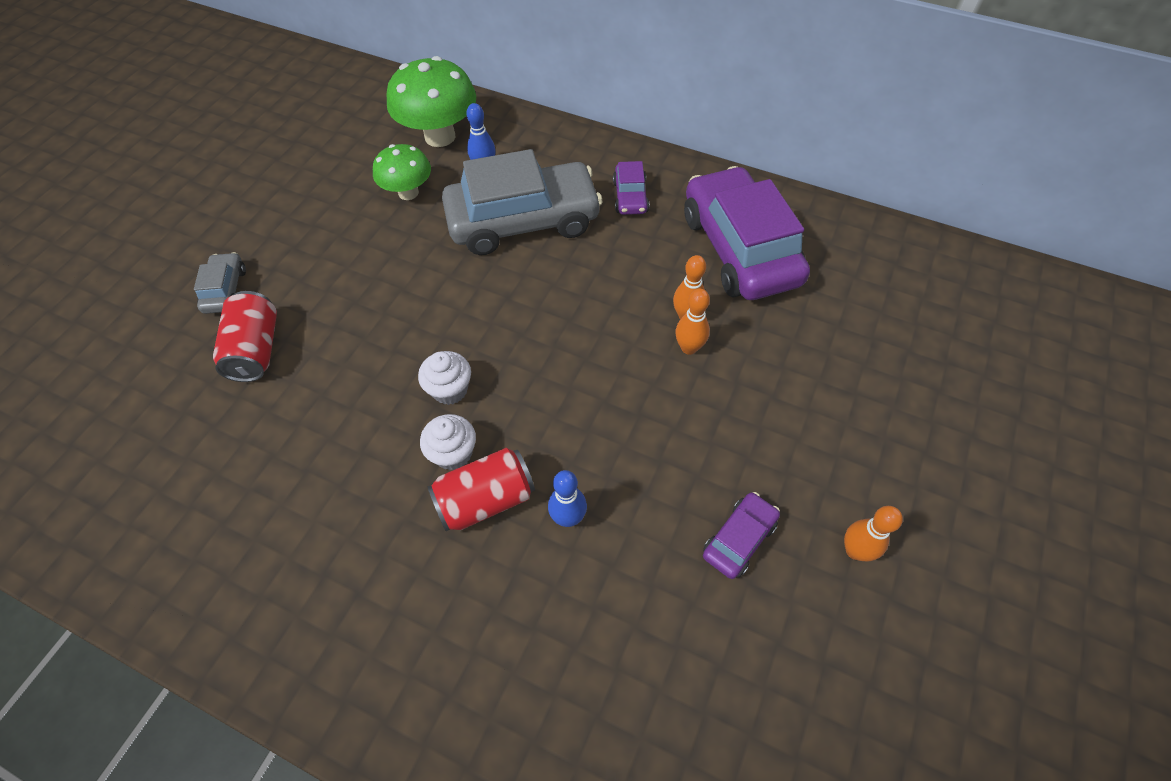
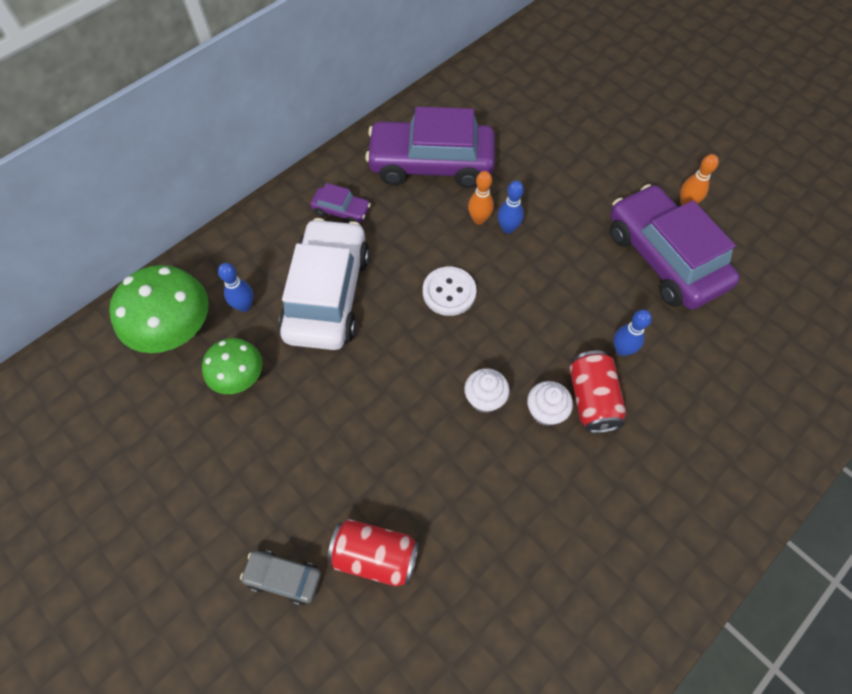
camera: 70 degrees left, 5 degrees up
grey car [442,149,603,255] -> white car [279,218,370,350]
orange bowling pin [676,289,710,355] -> blue bowling pin [498,181,524,234]
purple car [703,492,780,579] -> purple car [610,184,740,309], size x2.26
none -> white button [423,266,476,316]

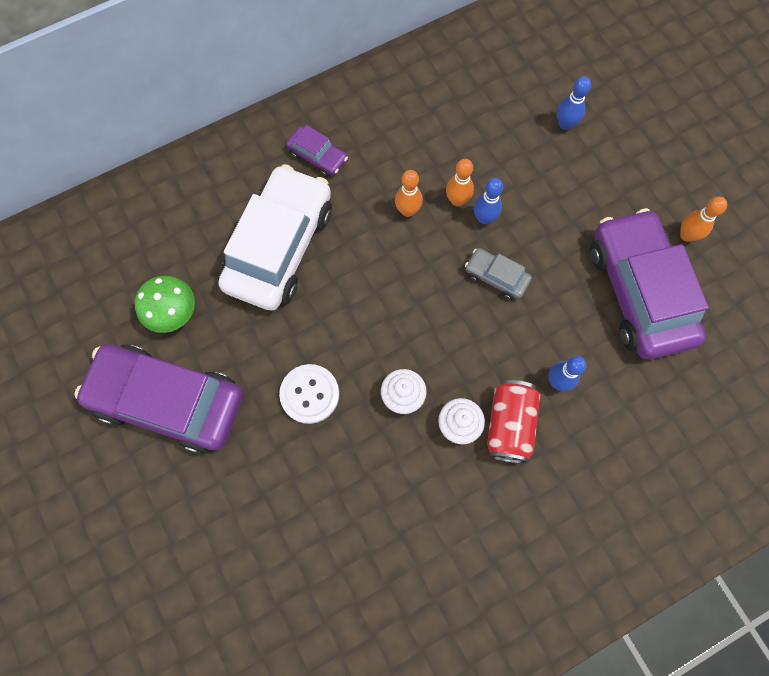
camera: 15 degrees right, 10 degrees up
green mushroom [109,265,209,353] -> none
blue bowling pin [218,263,254,312] -> blue bowling pin moved to [557,76,591,130]
grey car [240,550,321,605] -> grey car moved to [465,248,532,300]
red can [327,519,419,587] -> none
purple car [365,107,495,188] -> purple car moved to [75,344,243,454]
white button [423,266,476,316] -> white button moved to [279,364,339,424]
none -> orange bowling pin [395,170,423,217]

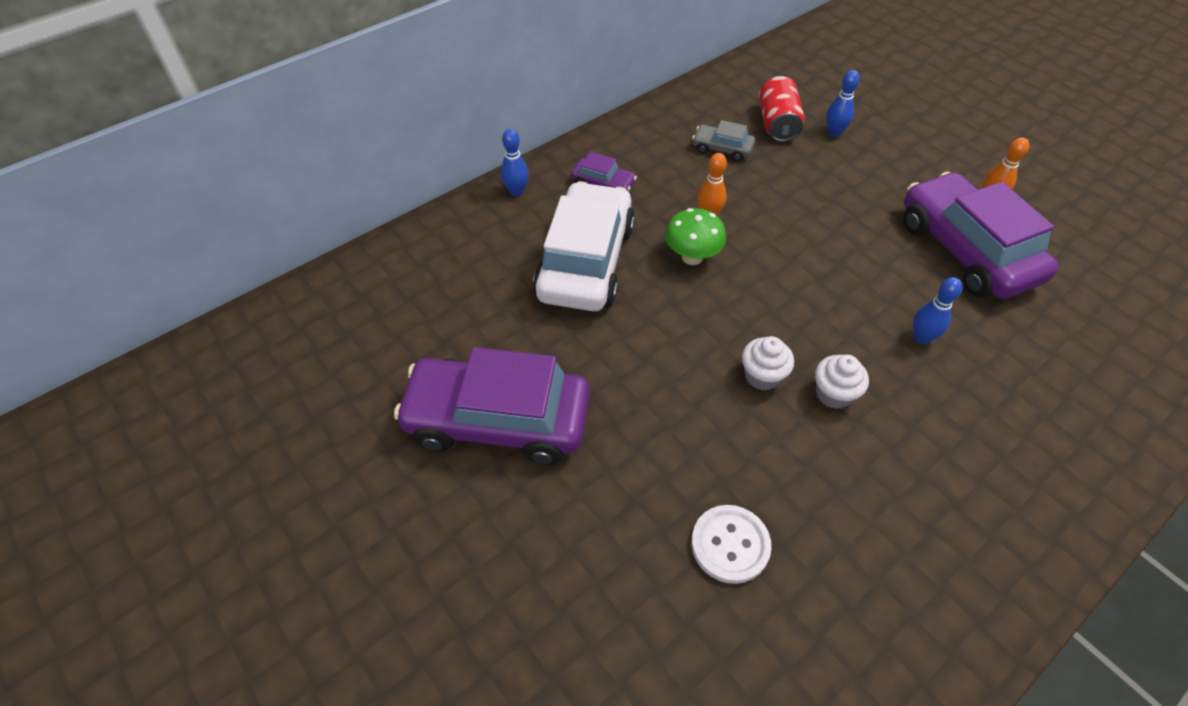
camera: 10 degrees left, 20 degrees down
green mushroom [135,276,195,333] -> green mushroom moved to [665,208,726,265]
white button [279,364,339,424] -> white button moved to [691,505,771,584]
orange bowling pin [446,159,474,207] -> none
grey car [465,248,532,300] -> grey car moved to [692,120,755,162]
blue bowling pin [474,178,503,224] -> blue bowling pin moved to [501,129,529,196]
red can [487,380,540,463] -> red can moved to [759,76,805,142]

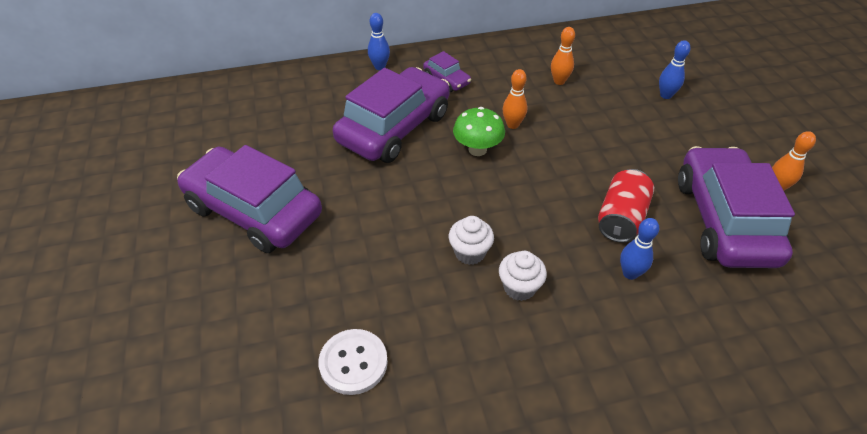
camera: 25 degrees right, 5 degrees down
white car [533,181,635,311] -> purple car [333,67,450,163]
grey car [692,120,755,162] -> orange bowling pin [551,27,575,85]
red can [759,76,805,142] -> red can moved to [598,169,654,243]

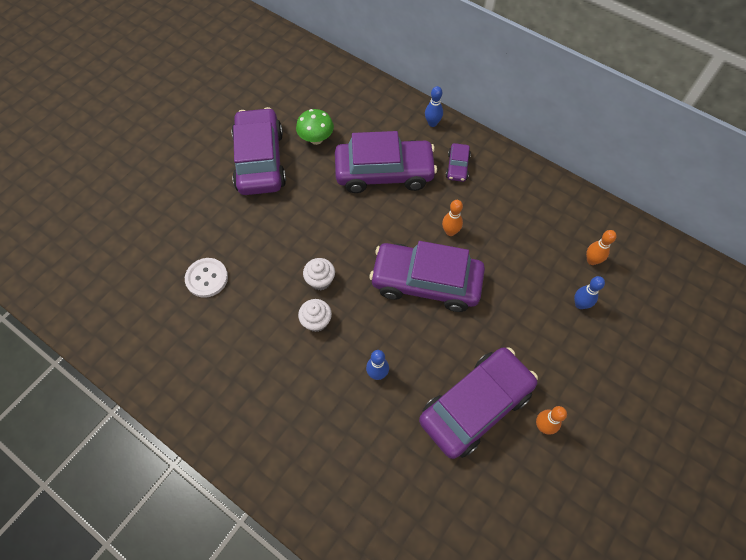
camera: 50 degrees right, 15 degrees up
green mushroom [453,107,505,156] -> green mushroom moved to [296,109,334,145]
orange bowling pin [551,27,575,85] -> orange bowling pin moved to [586,230,617,265]
red can [598,169,654,243] -> none
none -> purple car [369,241,485,312]

